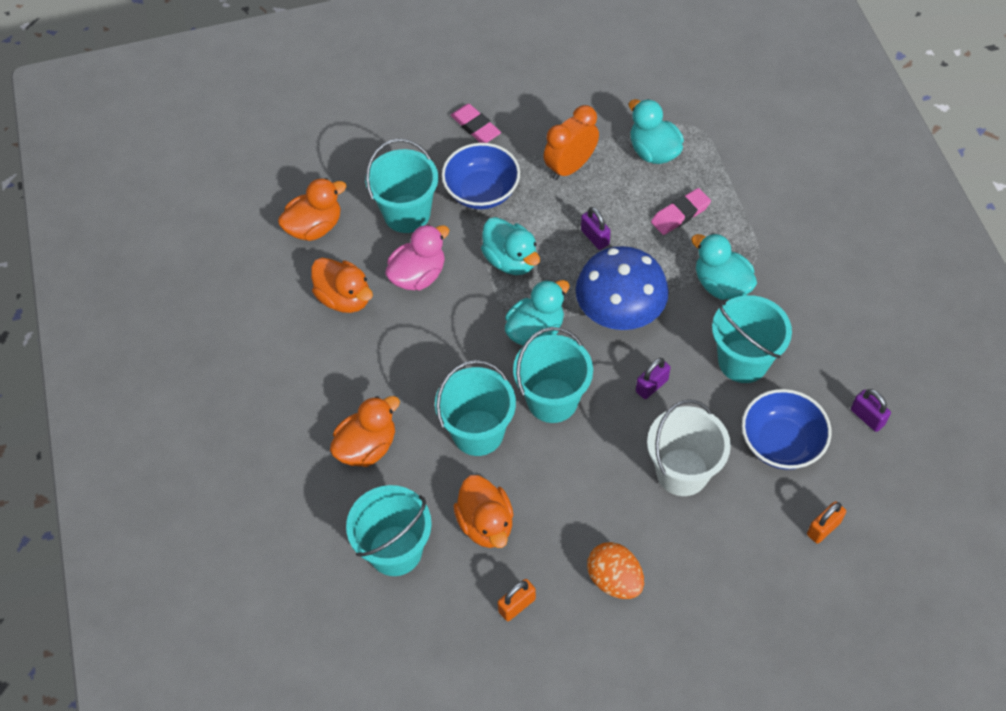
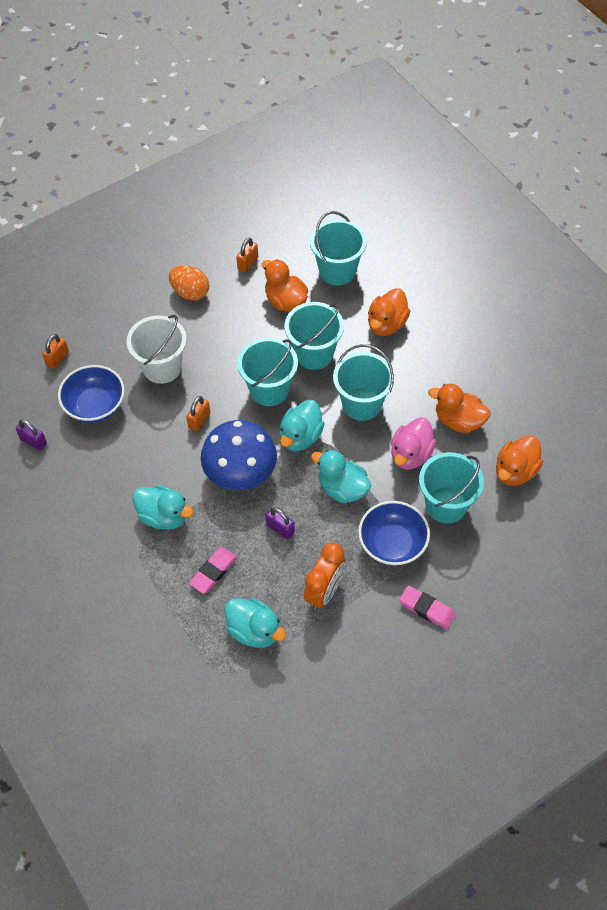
camera: 160 degrees right, 0 degrees up
purple padlock [636,358,670,399] -> orange padlock [186,396,210,431]
turquoise bucket [712,295,792,383] -> turquoise bucket moved to [333,344,394,421]

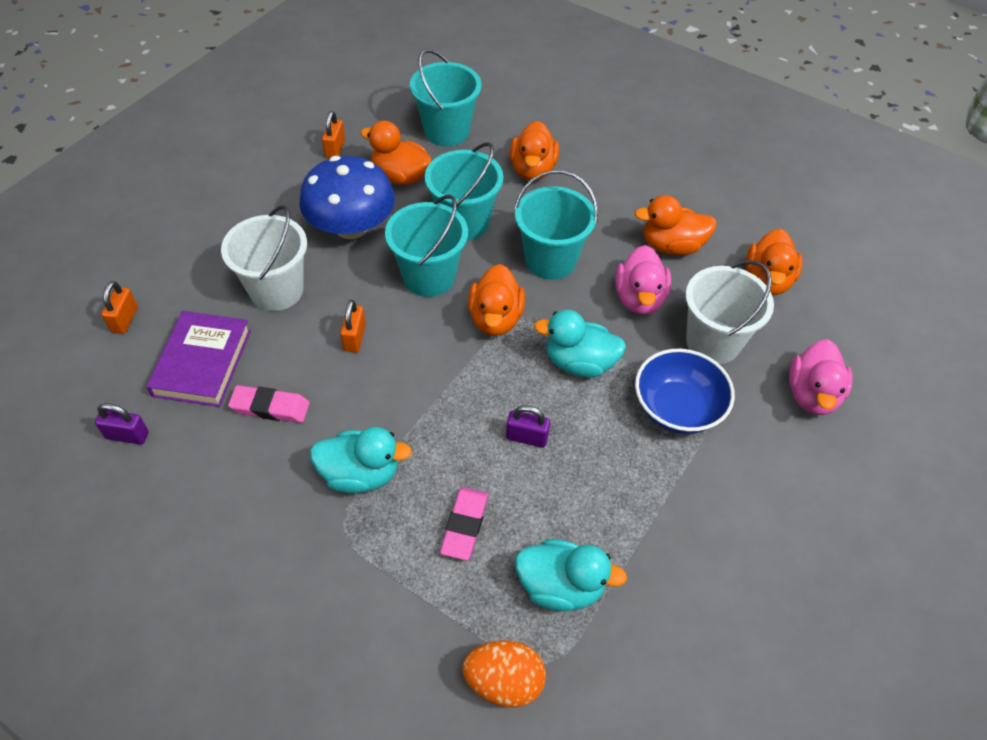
camera: 25 degrees left, 5 degrees down
blue bowl [58,365,125,423] -> purple book [146,311,251,407]
orange egg [169,265,209,300] -> orange egg moved to [462,641,546,708]
blue mushroom [201,420,277,490] -> blue mushroom moved to [300,156,395,239]
turquoise duck [280,400,325,451] -> orange duck [468,264,525,336]
orange clock [304,542,346,610] -> none
pink eraser [399,585,456,630] -> pink eraser moved to [228,385,310,423]
turquoise bucket [419,452,484,523] -> white bucket [685,260,774,364]
none -> pink duck [789,339,853,415]

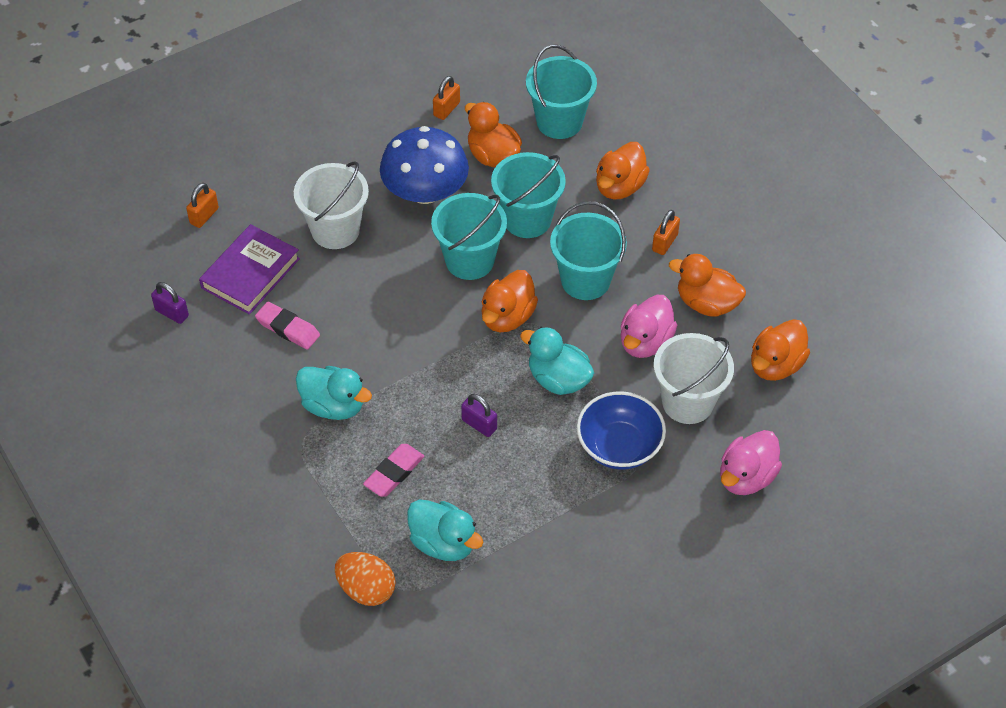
camera: 25 degrees right, 0 degrees up
orange padlock [340,300,366,352] -> orange padlock moved to [652,210,680,255]

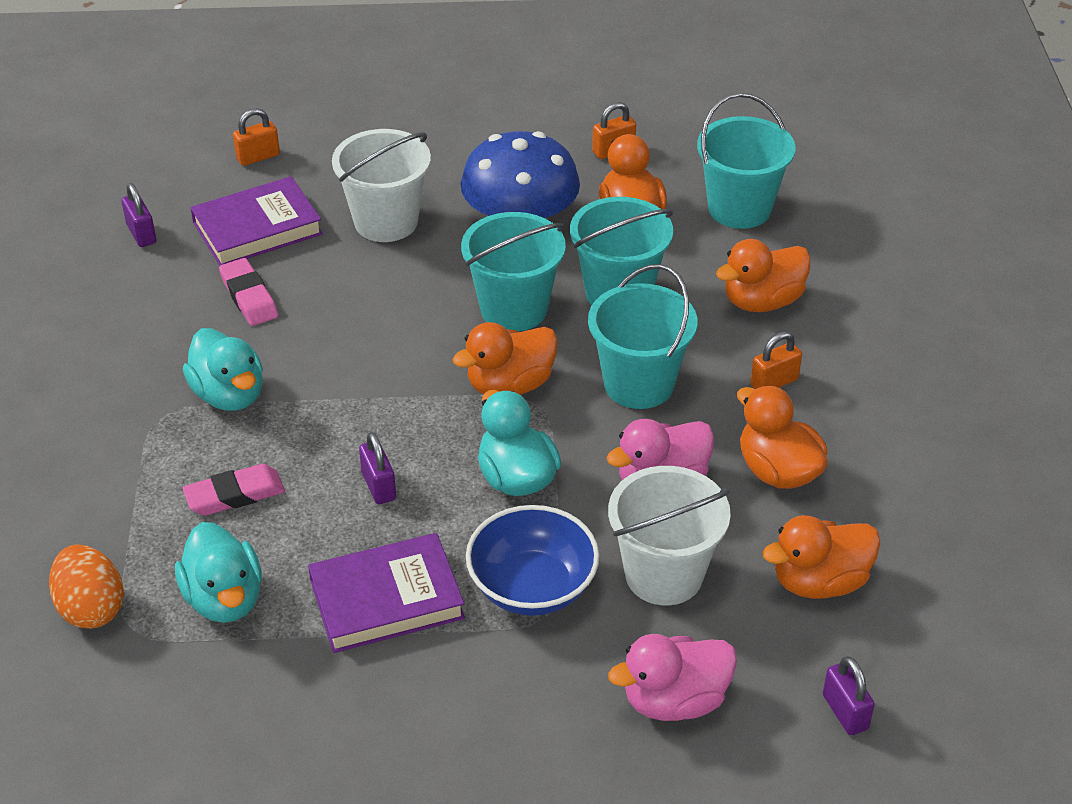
camera: 30 degrees right, 10 degrees down
none -> purple book [308,533,465,653]
none -> purple padlock [823,656,875,735]

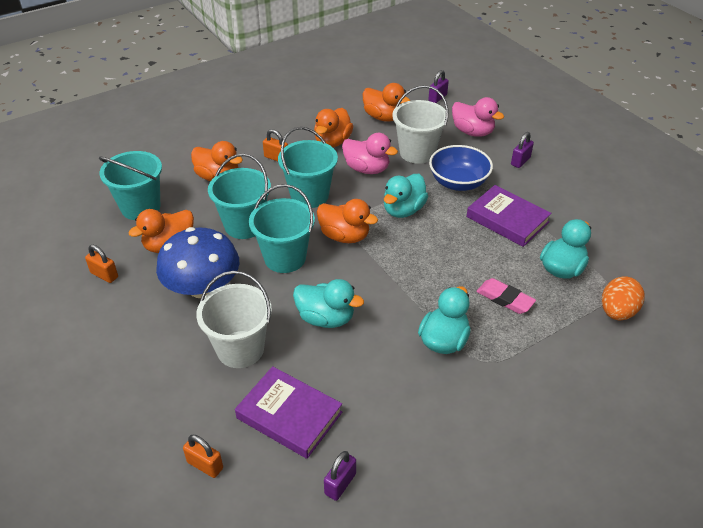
camera: 120 degrees left, 0 degrees up
pink eraser [219,258,278,326] -> none
purple padlock [359,432,396,504] -> purple padlock moved to [511,132,534,168]
none -> turquoise duck [293,279,364,328]

